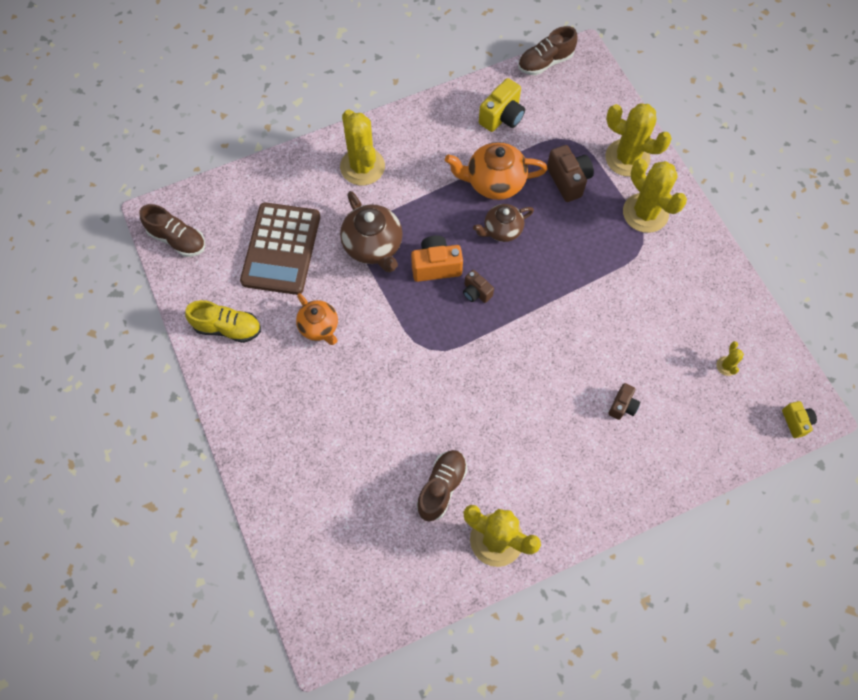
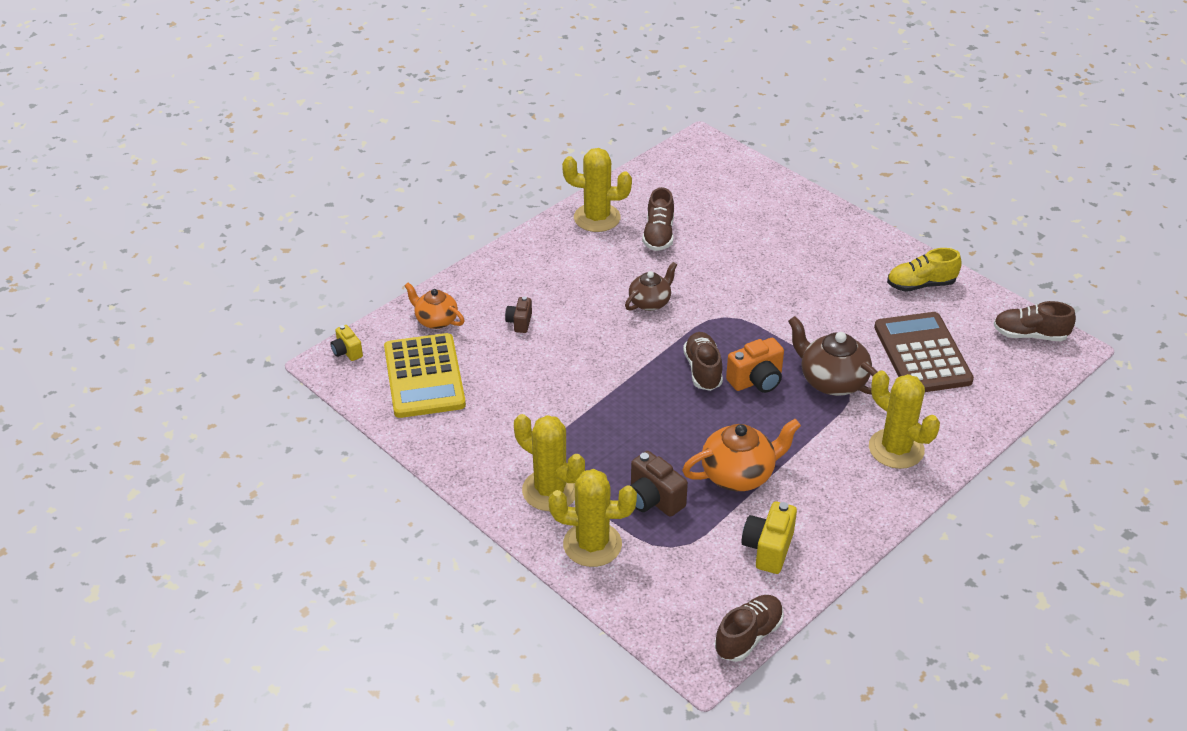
camera: 160 degrees right, 25 degrees down
orange teapot [296,293,338,345] -> orange teapot moved to [404,282,465,329]
brown camera [463,270,494,303] -> brown shoe [683,332,723,391]
brown teapot [473,204,534,242] -> brown teapot moved to [625,262,677,311]
yellow cactus [716,341,744,376] -> yellow calculator [384,333,466,418]

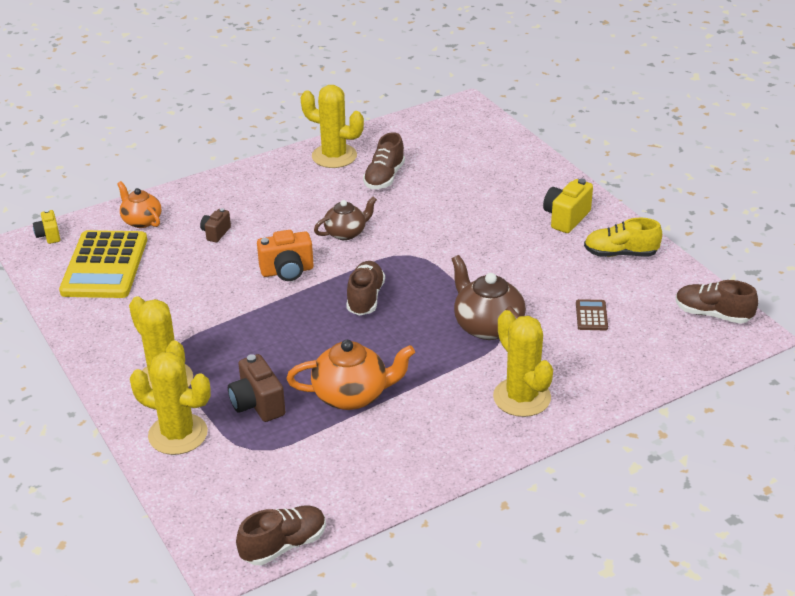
camera: 15 degrees right, 5 degrees down
orange camera [726,338,784,393] -> orange camera moved to [257,230,314,281]
yellow camera [741,501,797,574] -> yellow camera moved to [543,179,593,233]
brown calculator [874,312,974,392] -> brown calculator [576,299,608,330], size x0.42

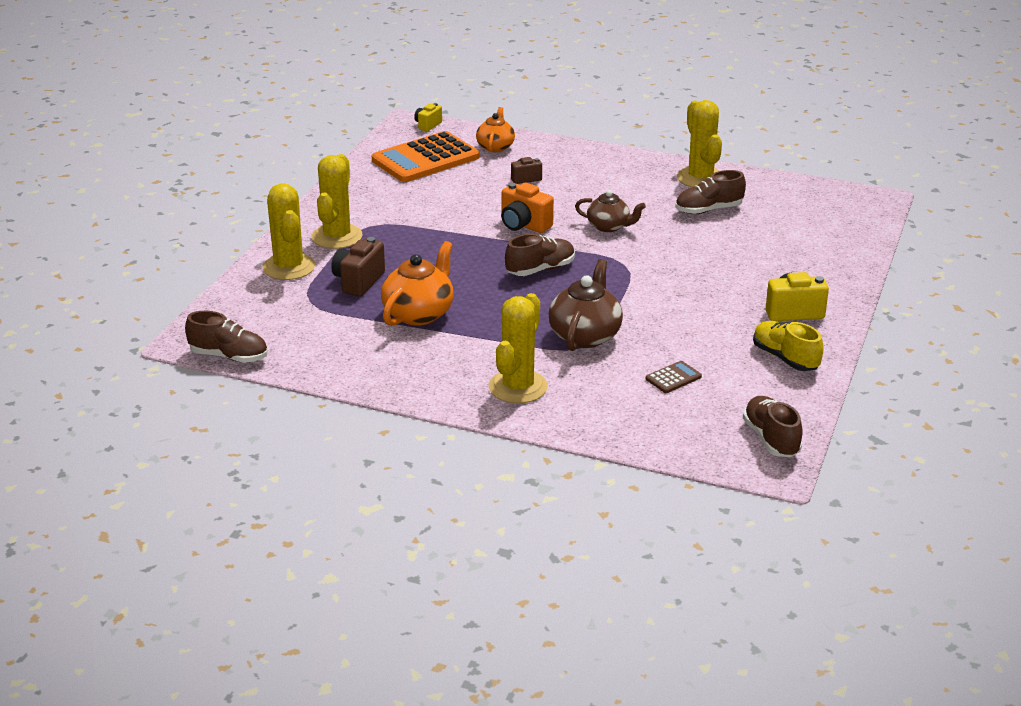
camera: 50 degrees right, 5 degrees down
yellow calculator [59,230,147,298] -> orange calculator [372,131,479,182]
orange teapot [286,340,415,410] -> orange teapot turned 105 degrees counterclockwise [381,241,454,326]

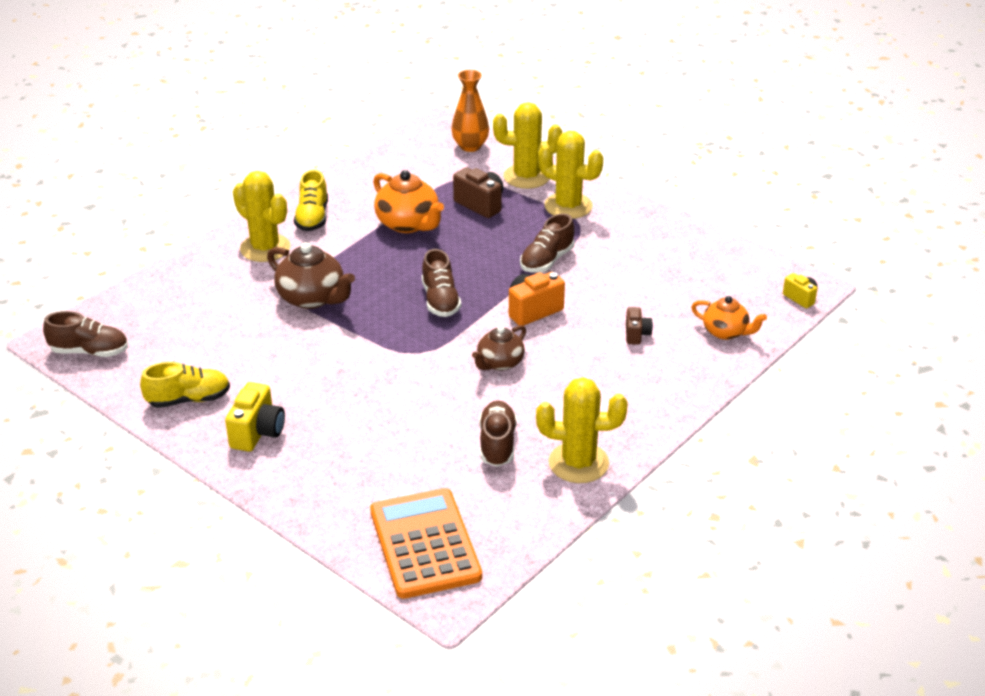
camera: 110 degrees right, 5 degrees up
brown shoe [185,311,268,363] -> brown shoe moved to [520,213,574,272]
orange calculator [372,131,479,182] -> orange calculator moved to [370,488,482,599]
brown calculator [646,361,702,393] -> none
none -> yellow shoe [294,170,328,231]
none -> orange vase [451,70,489,152]

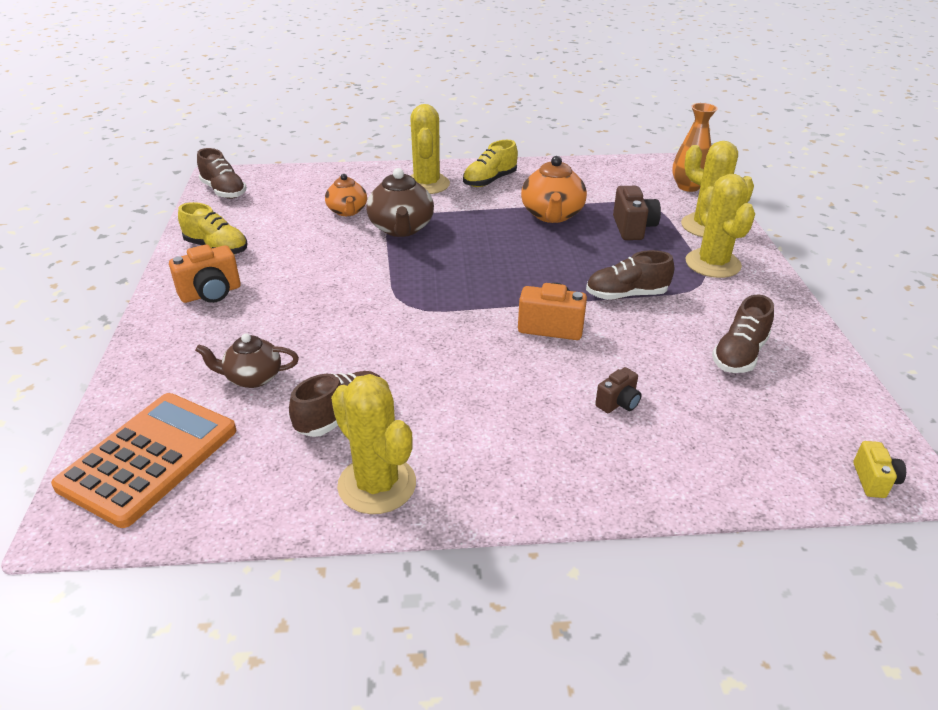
camera: 45 degrees right, 0 degrees up
yellow camera [225,382,285,452] -> orange camera [169,244,241,303]
brown shoe [422,249,461,317] -> brown shoe moved to [712,295,774,373]
brown teapot [472,325,526,371] -> brown teapot moved to [195,333,299,388]
orange teapot [691,296,767,340] -> orange teapot moved to [325,174,367,216]

